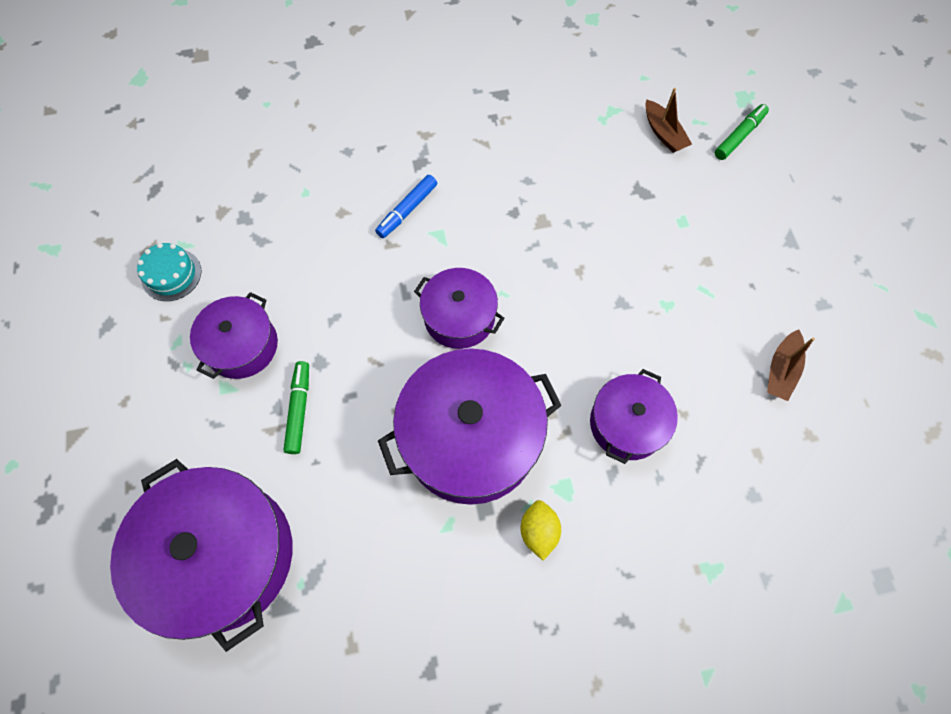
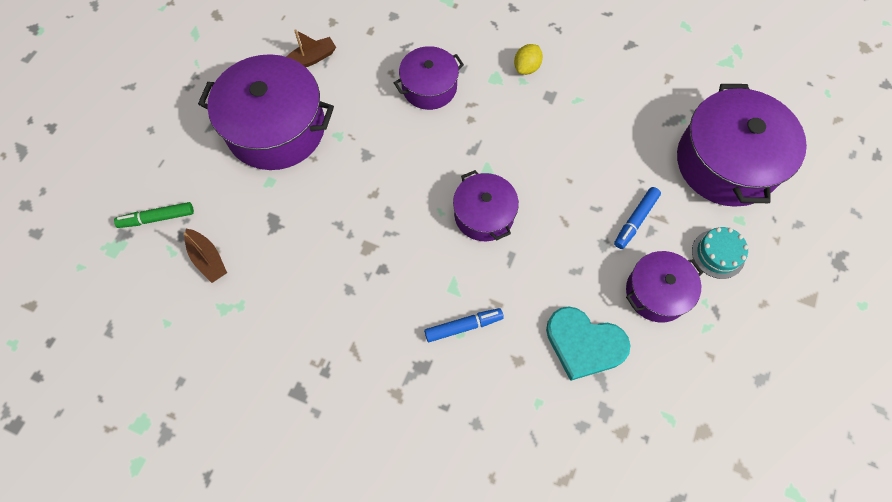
camera: 145 degrees left, 0 degrees up
turquoise cake [137,243,202,301] -> turquoise cake moved to [692,227,748,279]
green marker [283,361,309,454] -> blue marker [614,187,661,249]
purple pot [378,348,561,505] -> purple pot moved to [198,54,334,170]
brown boat [645,88,692,153] -> brown boat turned 135 degrees clockwise [184,229,227,283]
none -> turquoise heart [546,307,631,381]

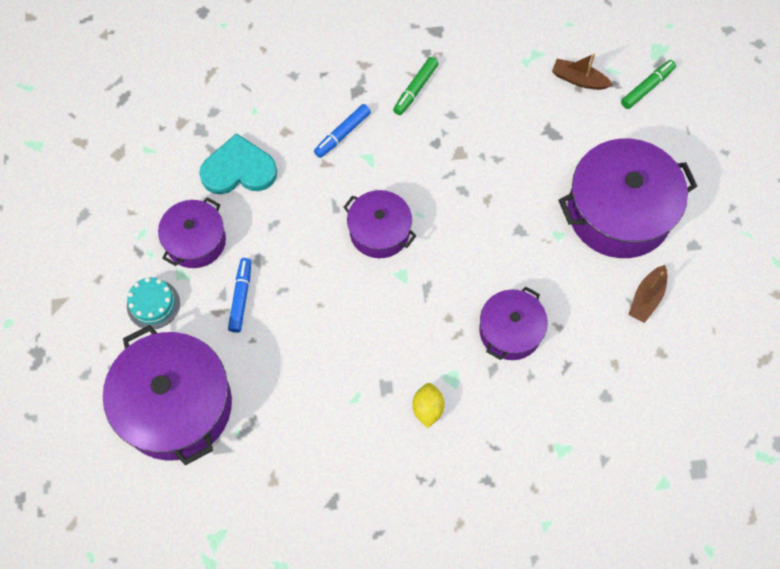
camera: 150 degrees right, 0 degrees up
none -> green marker [393,57,439,115]

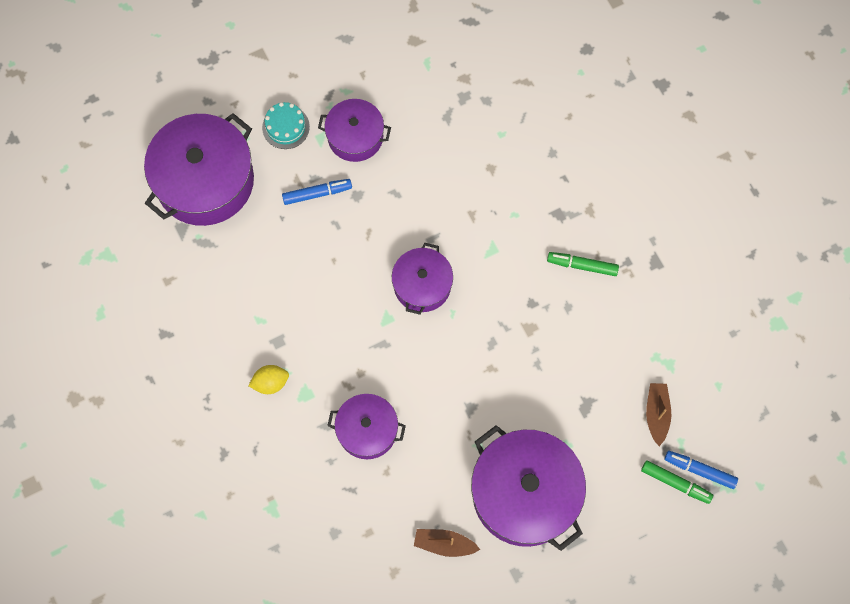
camera: 70 degrees right, 5 degrees up
turquoise heart [199,133,277,194] -> none
blue marker [314,104,371,158] -> blue marker moved to [664,451,738,489]

